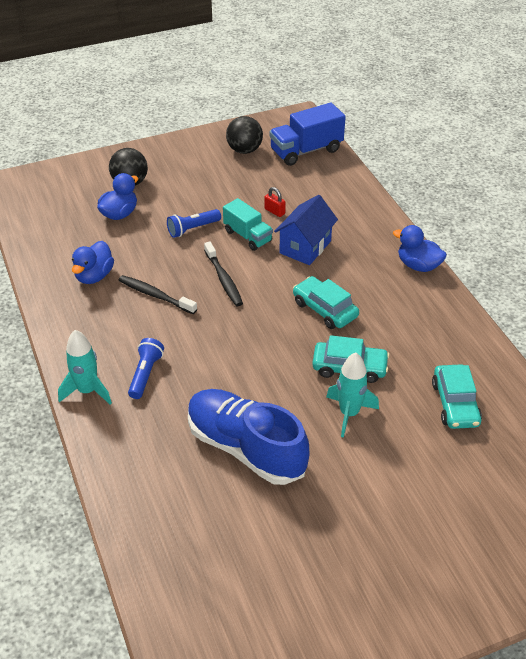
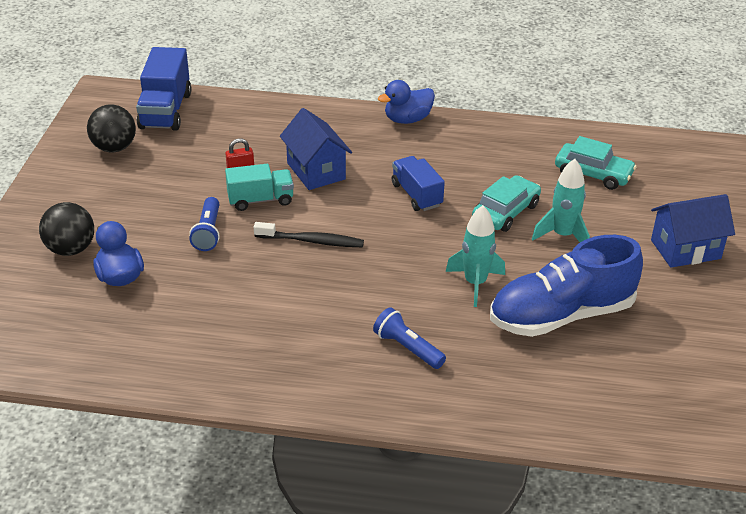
camera: 60 degrees left, 5 degrees down
turquoise rocket [58,330,112,405] -> turquoise rocket moved to [445,205,505,307]
blue duck [72,241,114,284] -> none
black toothbrush [119,275,197,314] -> none
turquoise car [293,276,359,329] -> blue truck [392,156,445,211]
none -> blue house [651,194,735,268]

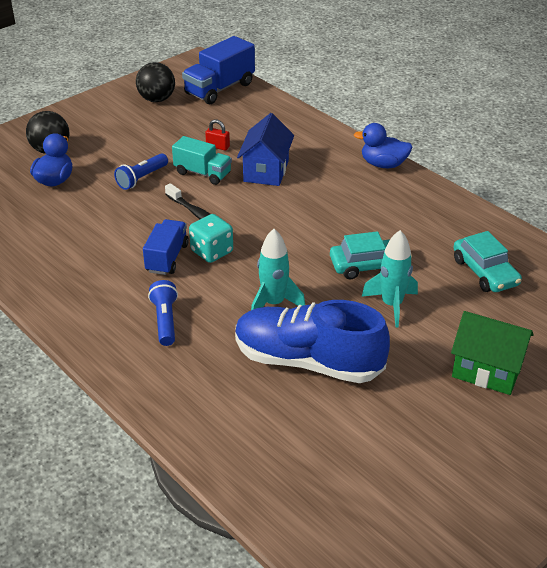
camera: 40 degrees right, 0 degrees up
blue truck [392,156,445,211] -> blue truck moved to [143,219,189,275]
blue house [651,194,735,268] -> green house [451,311,534,395]
none -> turquoise dice [189,214,233,263]

